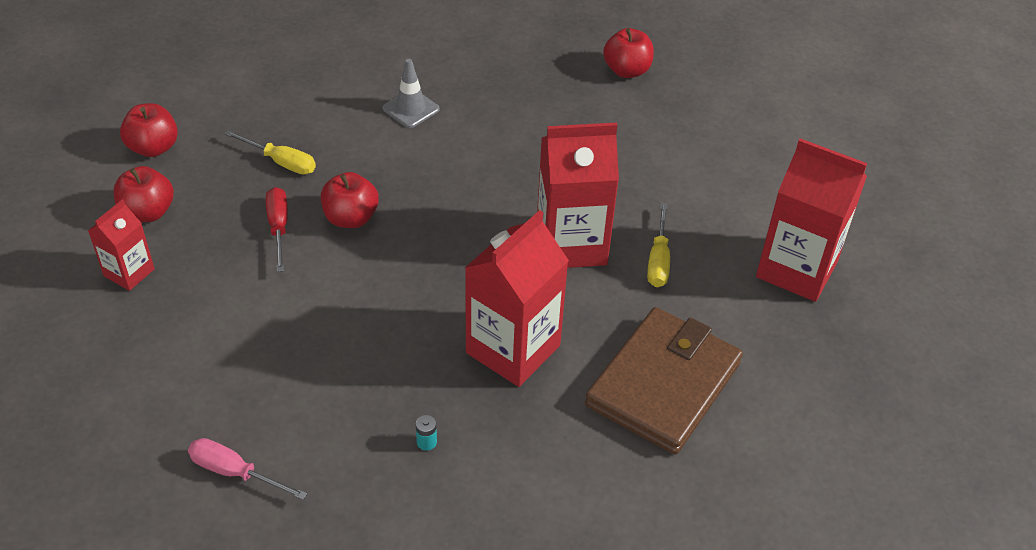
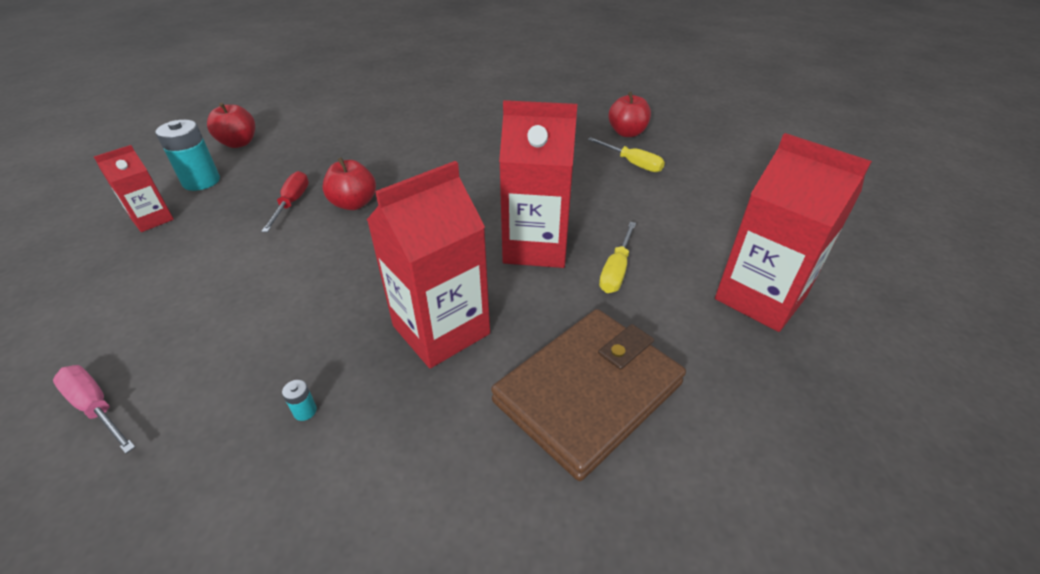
camera: 15 degrees right, 5 degrees down
red apple [113,166,174,222] -> turquoise battery [155,120,220,191]
yellow screwdriver [224,130,316,174] -> yellow screwdriver moved to [588,137,665,172]
grey traffic cone [382,59,440,128] -> none

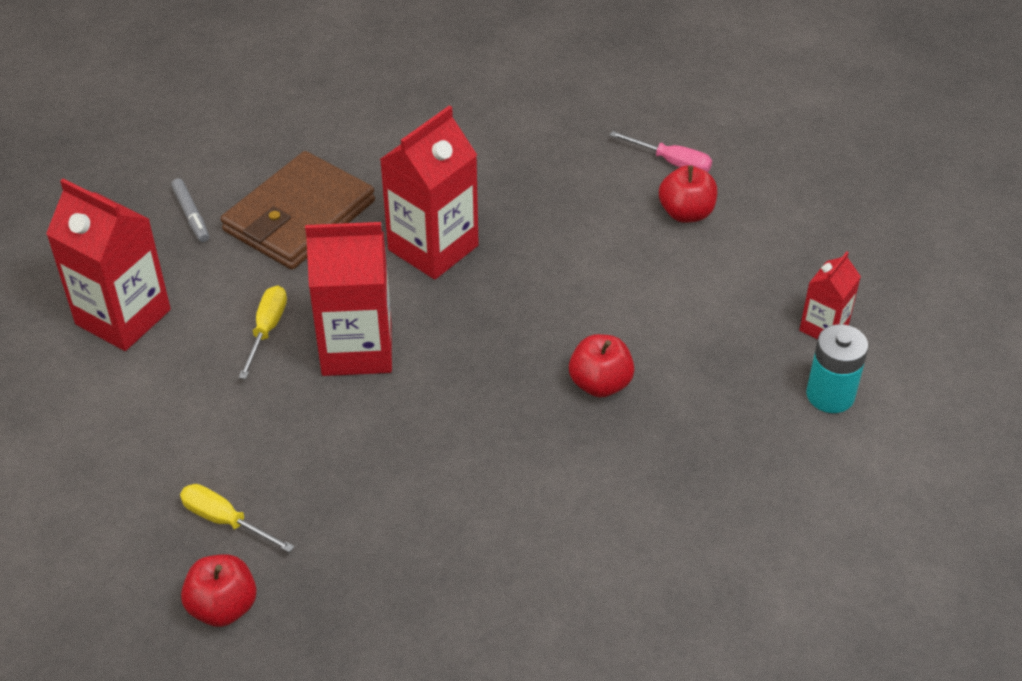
camera: 170 degrees right, 5 degrees up
red apple [207,103,255,148] -> red apple moved to [659,165,717,223]
red screwdriver [261,171,309,232] -> none
turquoise battery [282,380,317,421] -> none
none -> grey marker [171,178,209,242]

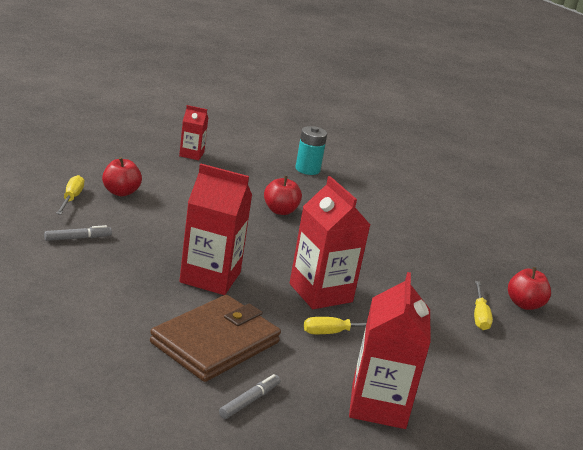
camera: 120 degrees left, 20 degrees down
brown wallet [221,151,375,270] -> brown wallet turned 60 degrees counterclockwise [150,295,281,382]
pink screwdriver [610,131,712,172] -> yellow screwdriver [56,175,84,214]
turquoise battery [806,324,869,413] -> turquoise battery moved to [295,126,327,175]
none -> grey marker [44,225,112,241]

